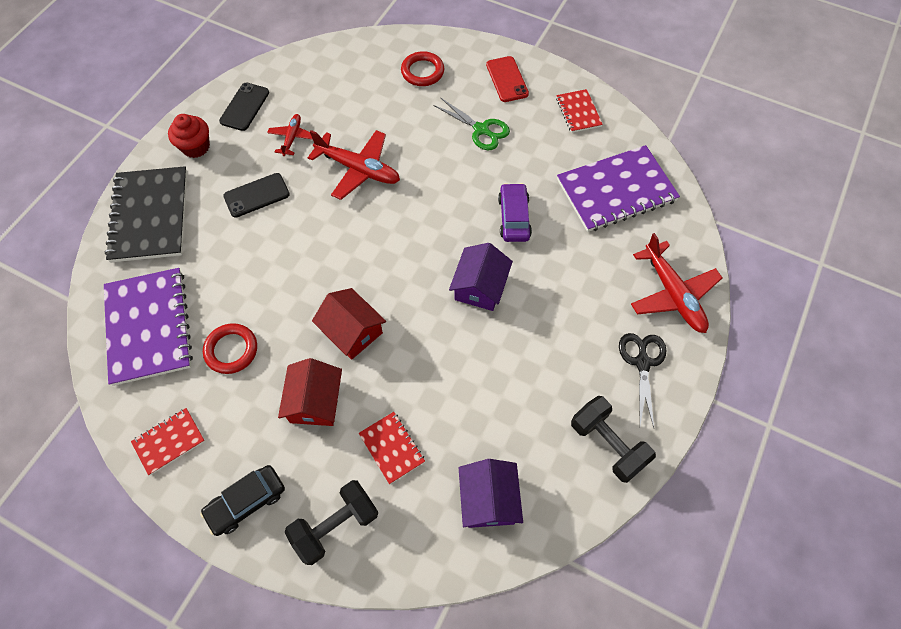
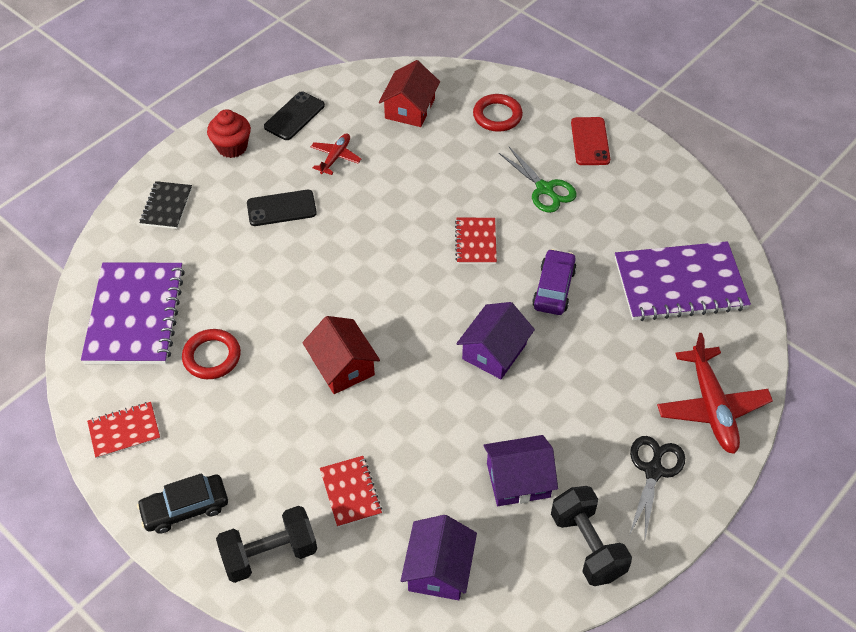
camera: 15 degrees right, 10 degrees down
black notebook [104,166,187,263] -> black notebook [140,181,192,229], size x0.50
red house [278,358,342,426] -> red house moved to [379,60,440,127]
red plane [308,130,400,200] -> none
red notebook [556,89,603,133] -> red notebook moved to [455,218,497,264]
none -> purple house [483,435,558,506]

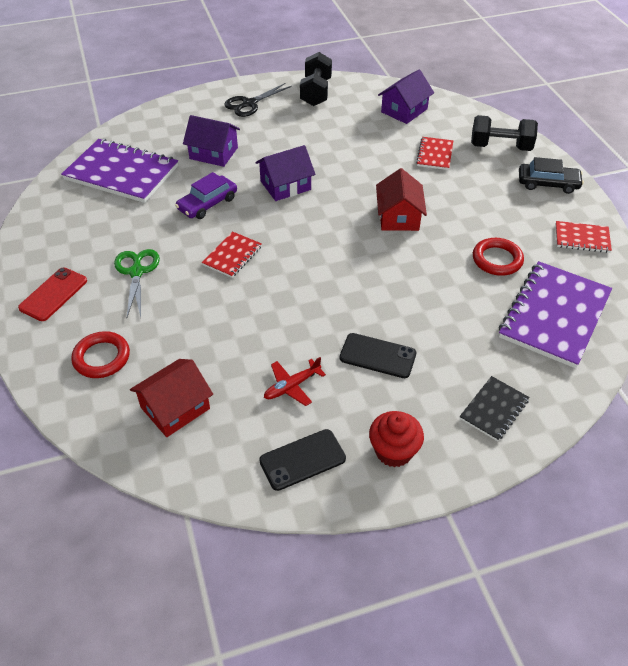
camera: 150 degrees left, 5 degrees down
purple house [483,435,558,506] -> purple house moved to [183,115,240,167]
red plane [657,333,773,454] -> none

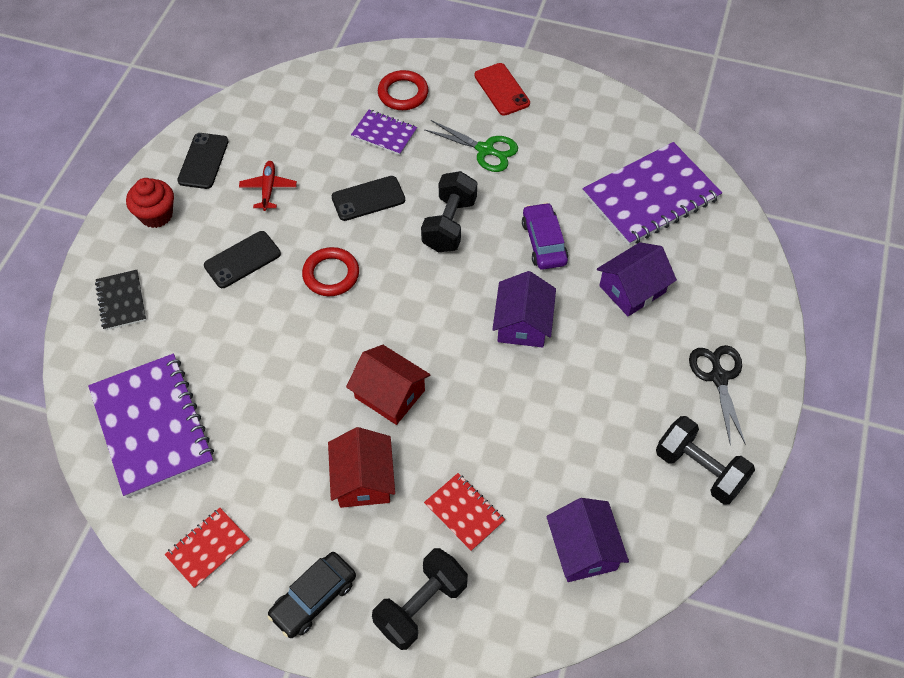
camera: 125 degrees right, 10 degrees up
red house [130,359,213,437] -> red house moved to [328,427,395,508]
red notebook [202,231,262,278] -> black dumbbell [421,171,477,252]
red ring [473,238,524,276] -> red ring moved to [302,247,359,296]
none -> black phone [332,176,405,221]
none -> purple notebook [351,110,417,155]

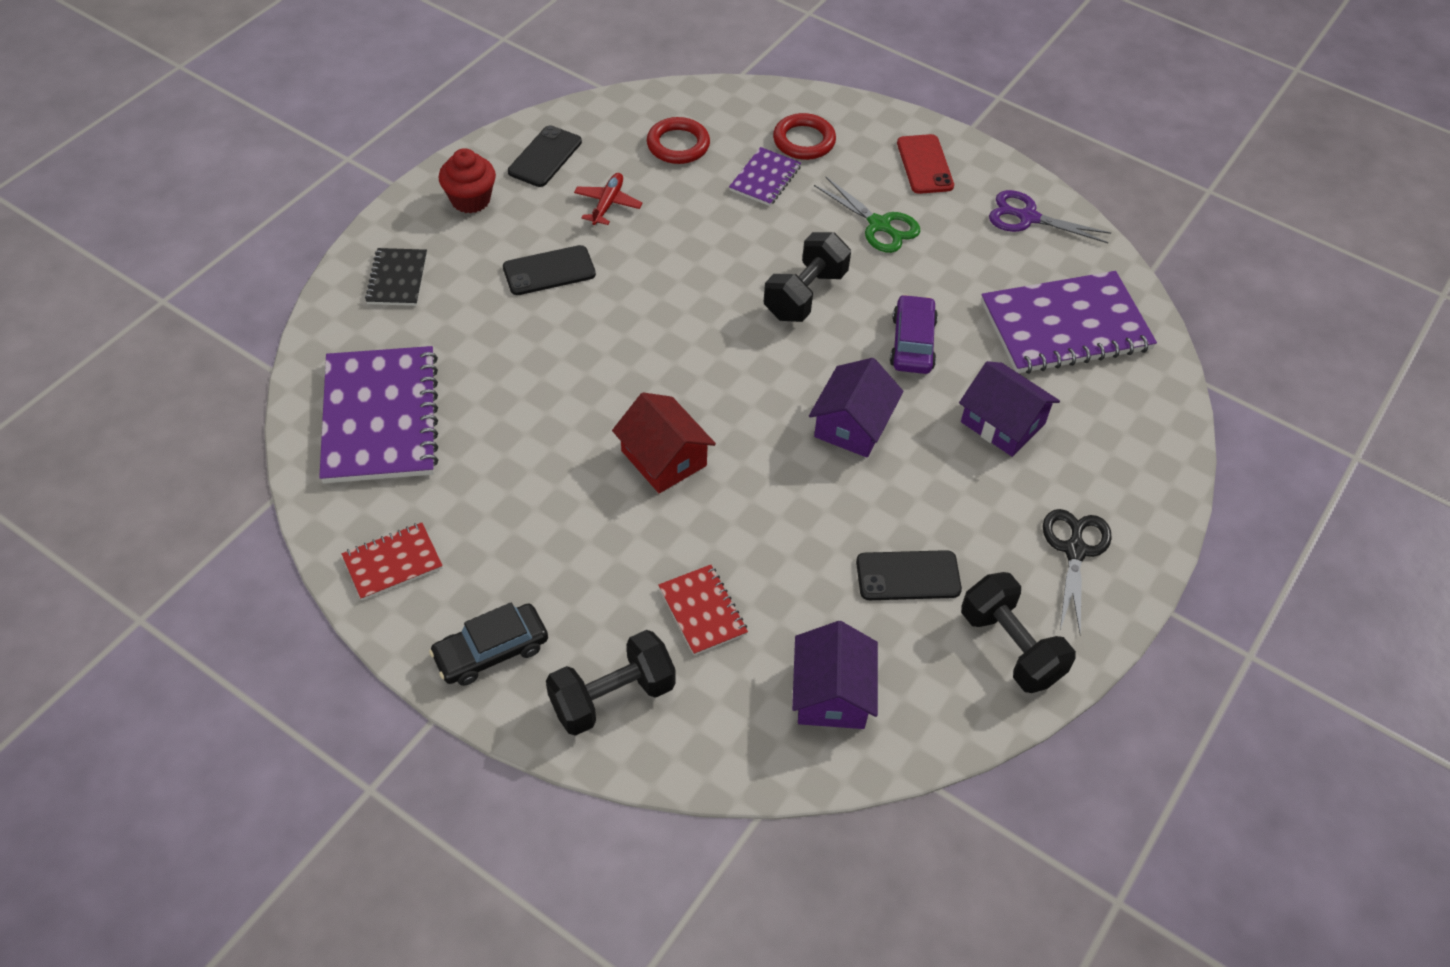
camera: 15 degrees right, 5 degrees down
red ring [302,247,359,296] -> red ring moved to [647,117,710,164]
red house [328,427,395,508] -> none
black phone [332,176,405,221] -> black phone moved to [856,550,962,600]
purple notebook [351,110,417,155] -> purple notebook turned 75 degrees clockwise [729,147,801,206]
purple house [597,242,677,316] -> purple house turned 60 degrees clockwise [959,361,1060,457]
none -> purple scissors [989,190,1111,243]

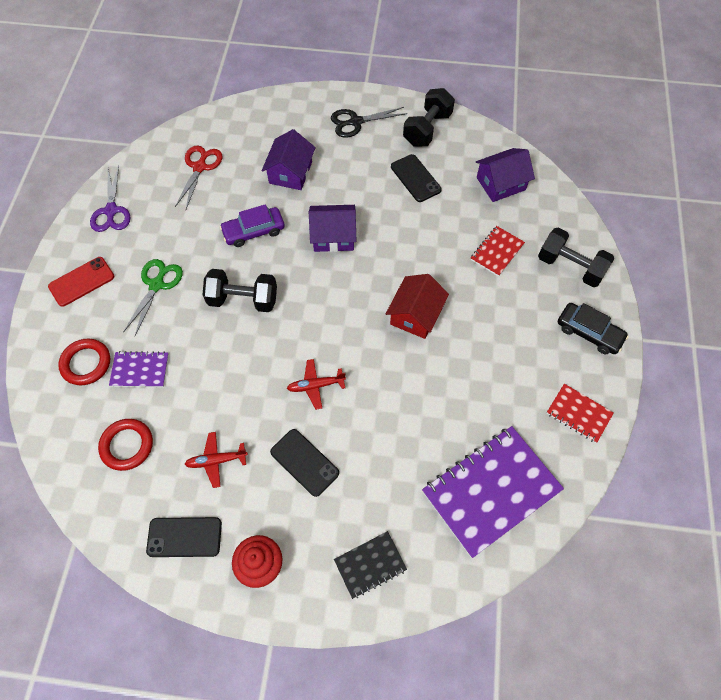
camera: 115 degrees left, 10 degrees up
purple notebook [981,271,1157,374] -> red scissors [175,146,223,209]
none -> red plane [287,359,346,410]

